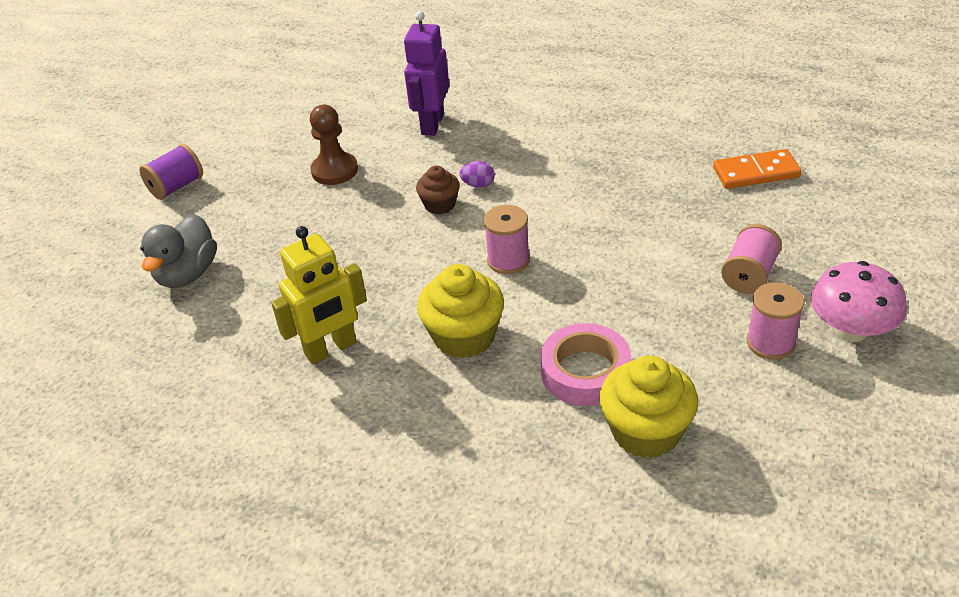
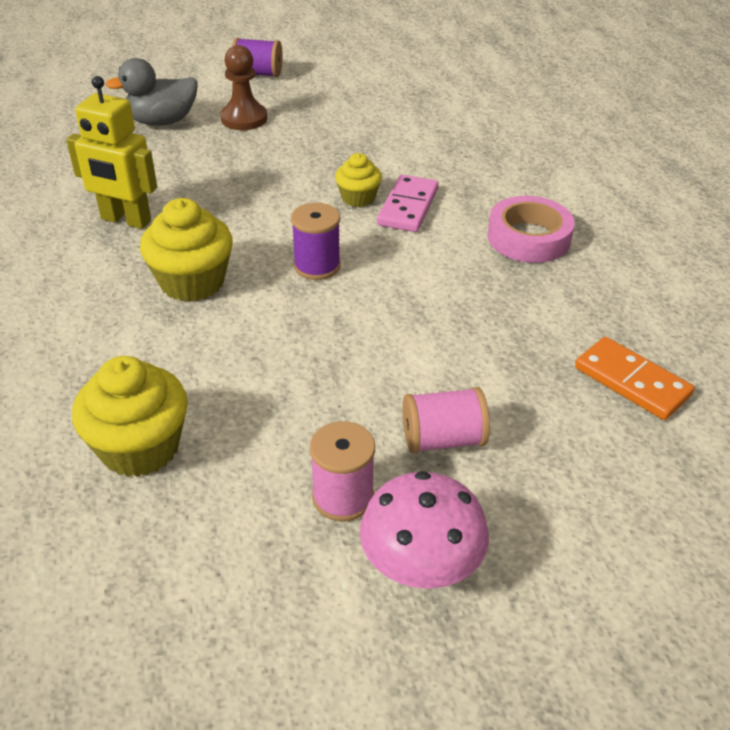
camera: 50 degrees right, 0 degrees up
brown pawn [310,105,358,185] -> brown pawn moved to [220,45,267,130]
purple robot [404,11,449,136] -> none
brown cupcake [416,166,460,215] -> yellow cupcake [335,153,382,207]
purple egg [459,161,495,188] -> pink domino [377,175,439,232]
pink spool [484,205,530,274] -> purple spool [291,203,341,280]
pink tape [541,323,631,406] -> pink tape moved to [487,196,575,263]

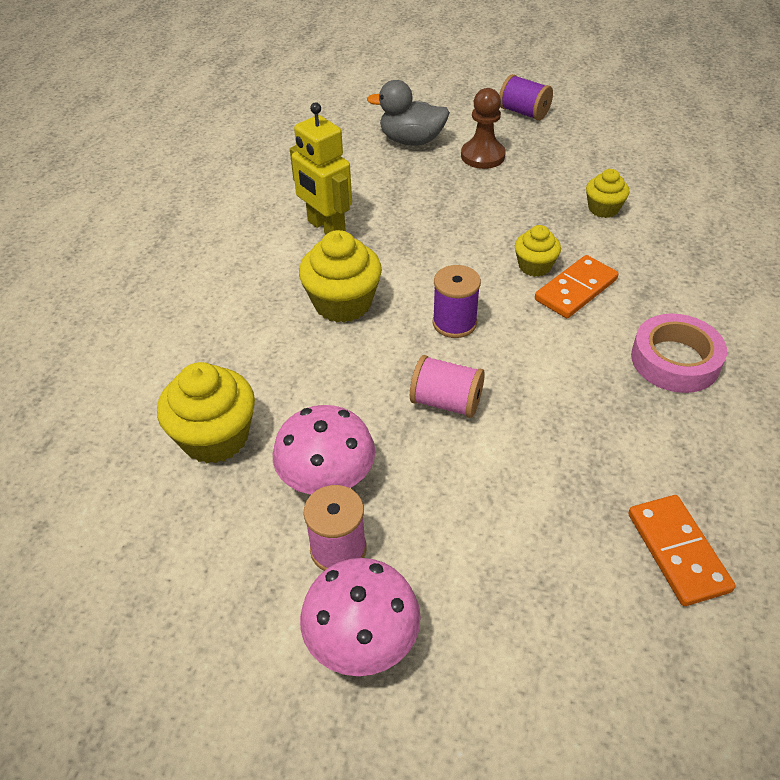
camera: 30 degrees right, 5 degrees up
pink domino [377,175,439,232] -> orange domino [535,255,619,318]
pink spool [403,387,490,453] -> pink spool moved to [410,355,485,418]
none -> pink mushroom [273,405,375,495]
none -> yellow cupcake [586,169,630,218]

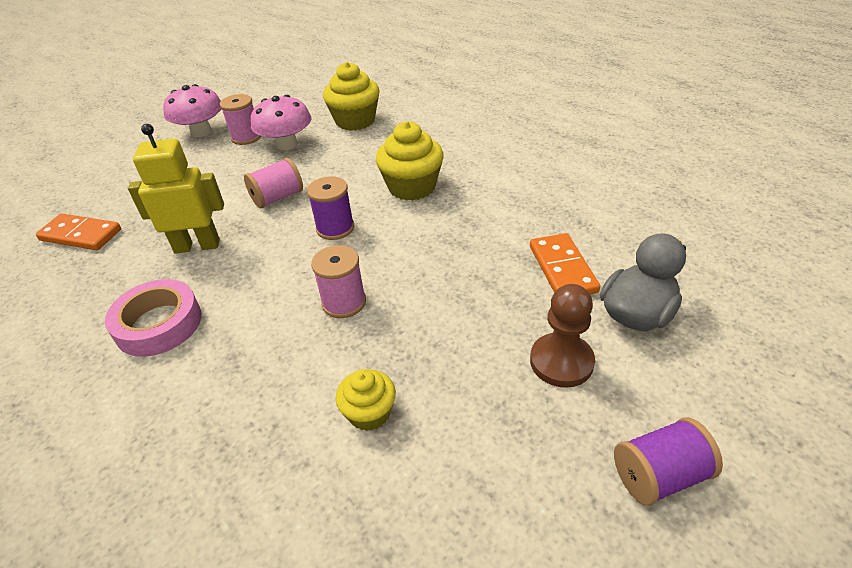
camera: 125 degrees right, 5 degrees down
yellow robot [290,102,352,235] -> yellow robot moved to [128,124,224,254]
yellow cupcake [515,225,561,277] -> pink spool [311,245,366,318]
orange domino [535,255,619,318] -> orange domino moved to [530,233,600,294]

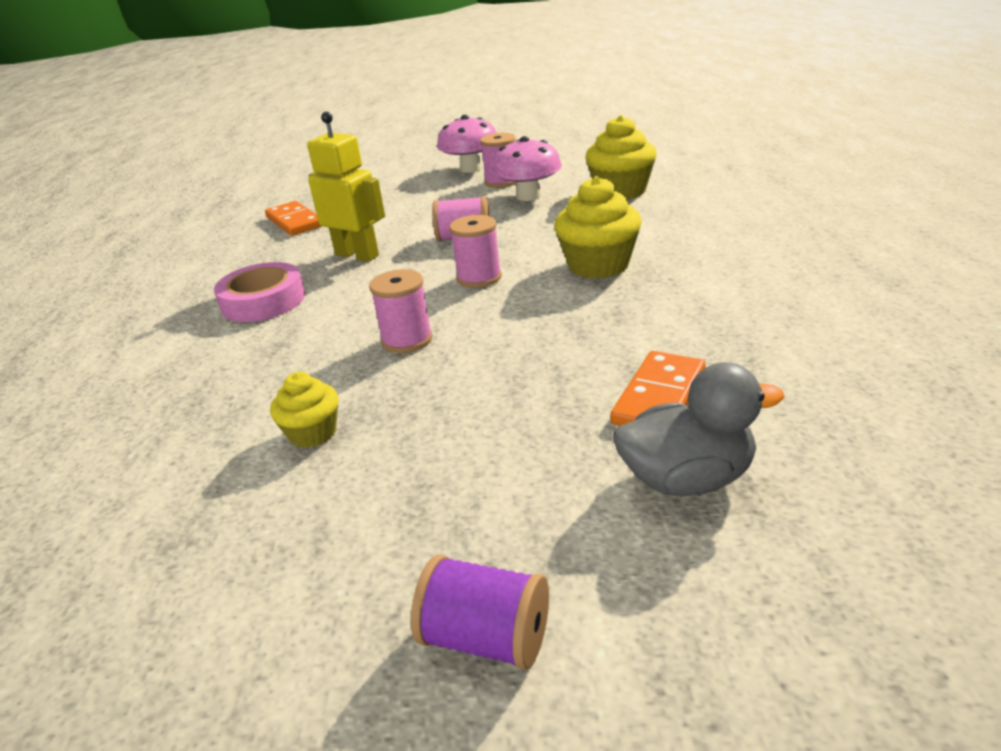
camera: 40 degrees right, 10 degrees down
purple spool [307,176,354,240] -> pink spool [449,215,502,288]
brown pawn [530,284,595,388] -> none

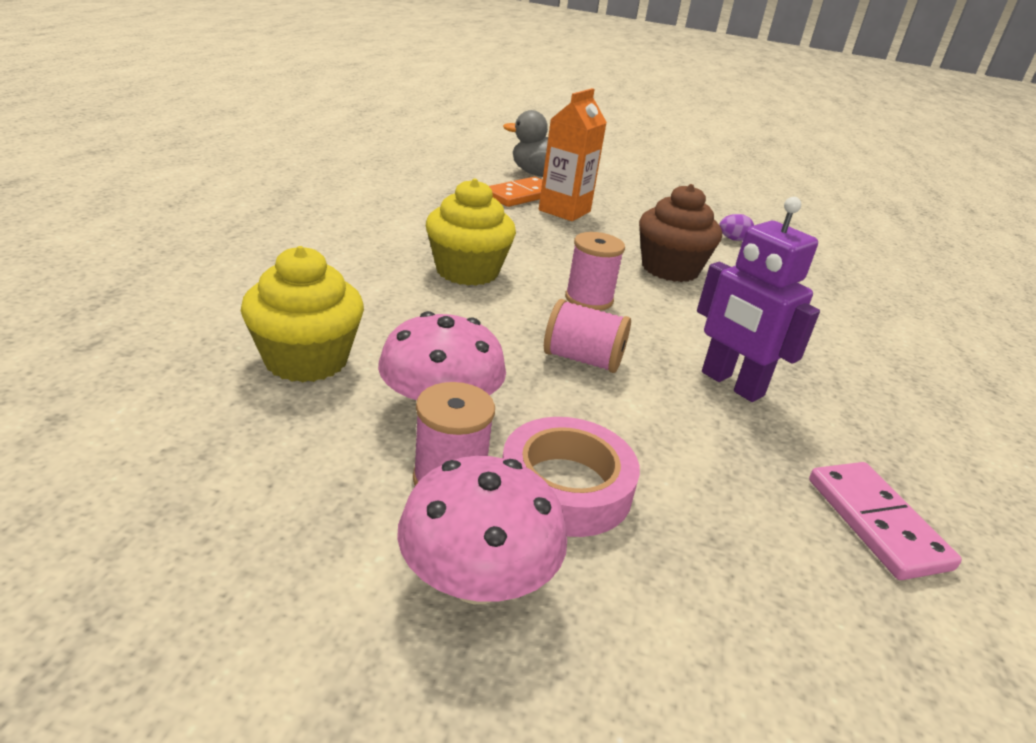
camera: 170 degrees left, 0 degrees up
pink tape [214,262,305,322] -> pink tape moved to [502,417,640,537]
orange domino [265,201,322,236] -> pink domino [809,462,962,580]
yellow cupcake [270,372,338,448] -> purple egg [719,214,754,241]
yellow robot [307,112,385,262] -> purple robot [697,197,820,402]
pink spool [369,269,433,353] -> brown cupcake [639,184,722,282]
purple spool [411,555,549,670] -> none
none -> orange carton [539,88,607,221]

